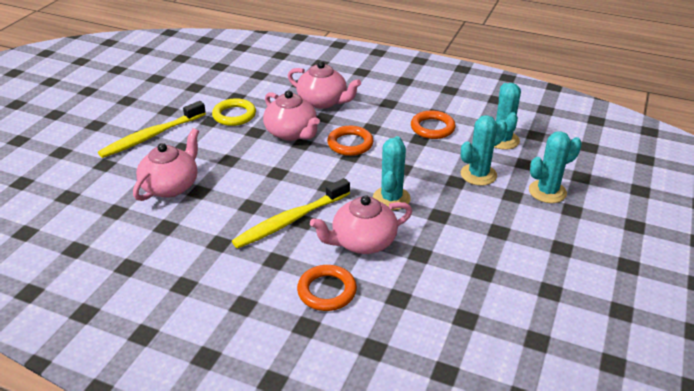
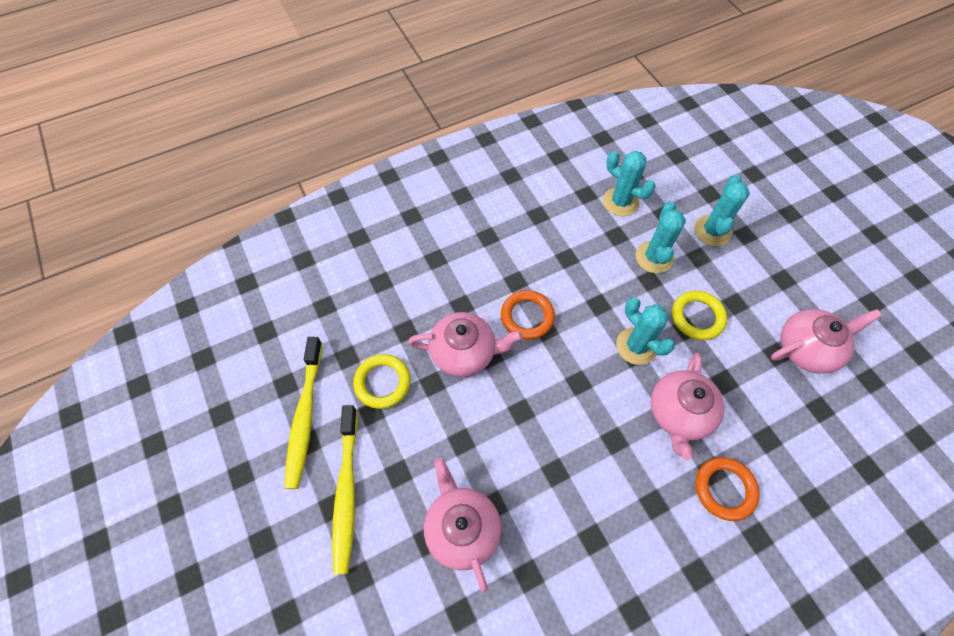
camera: 50 degrees left, 25 degrees up
yellow toothbrush [232,178,350,249] -> yellow toothbrush moved to [285,337,322,489]
pink teapot [288,61,361,109] -> pink teapot moved to [771,309,882,374]
orange ring [411,110,456,139] -> none
none -> yellow ring [672,291,727,340]

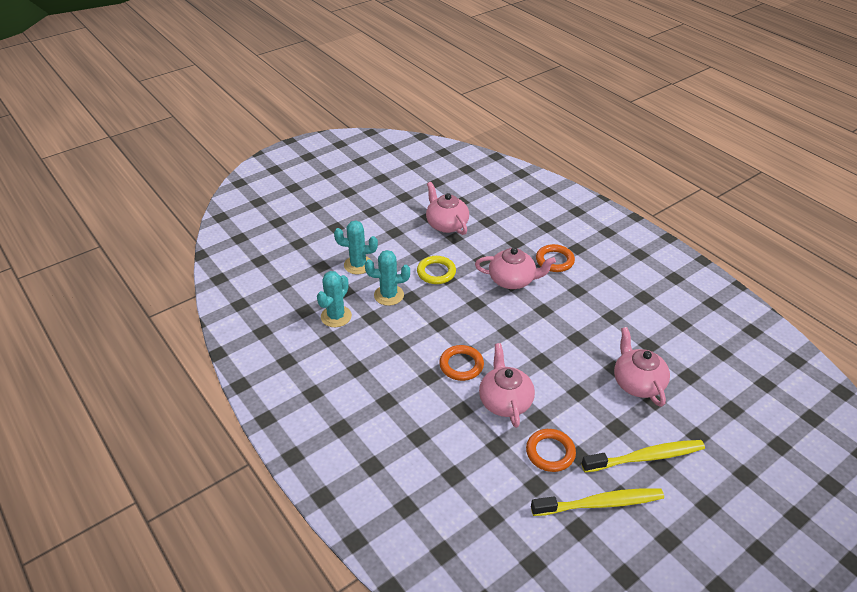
camera: 100 degrees left, 20 degrees down
yellow ring [353,354,411,409] -> orange ring [526,429,576,472]
pink teapot [424,458,501,592] -> pink teapot turned 105 degrees clockwise [614,327,670,407]
turquoise cactus [616,297,675,365] -> none

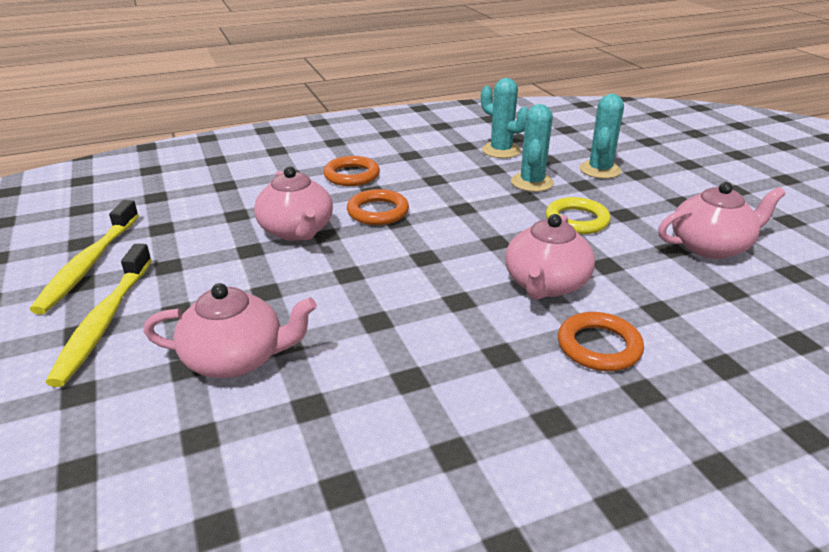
camera: 105 degrees right, 10 degrees down
pink teapot [479,343,535,428] -> pink teapot turned 60 degrees clockwise [254,166,333,241]
orange ring [526,429,576,472] -> orange ring moved to [323,156,380,186]

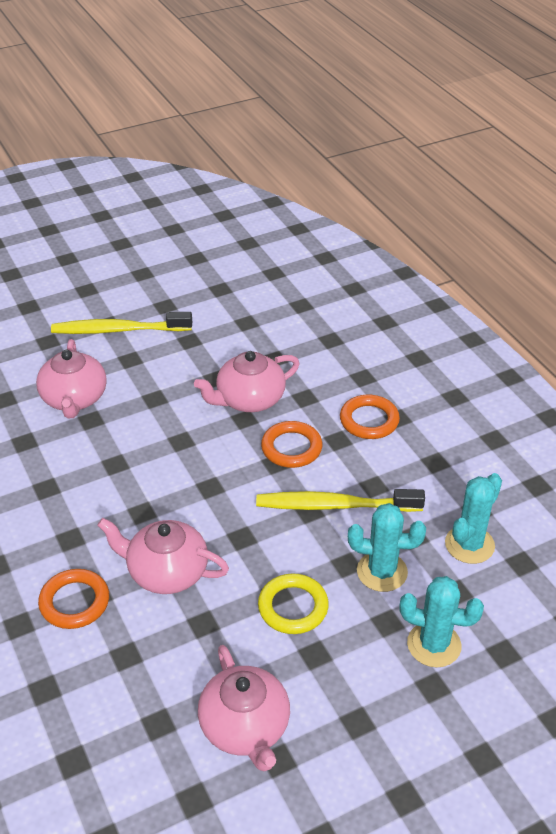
camera: 85 degrees right, 10 degrees up
yellow toothbrush [30,200,139,314] -> yellow toothbrush moved to [256,489,425,512]

